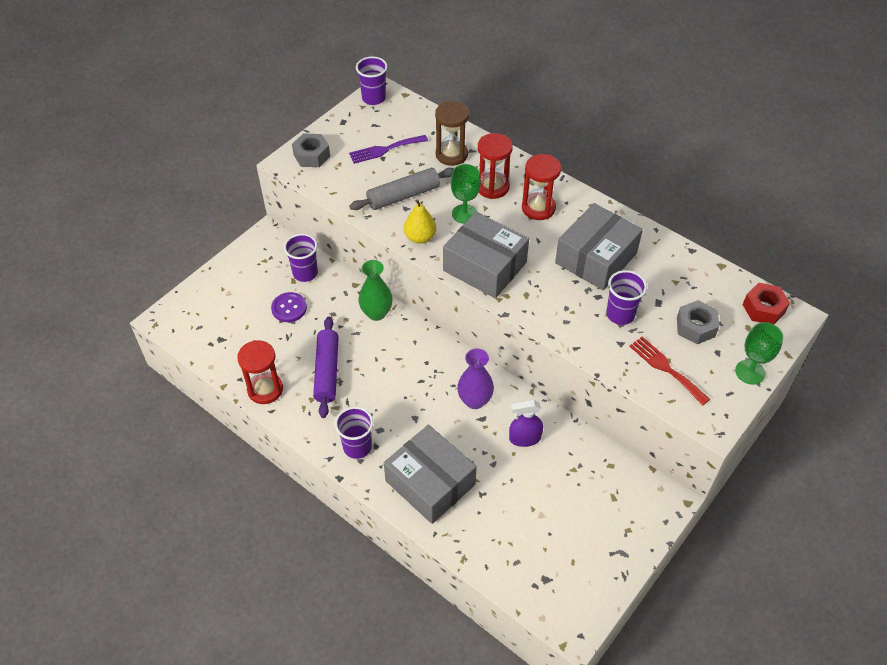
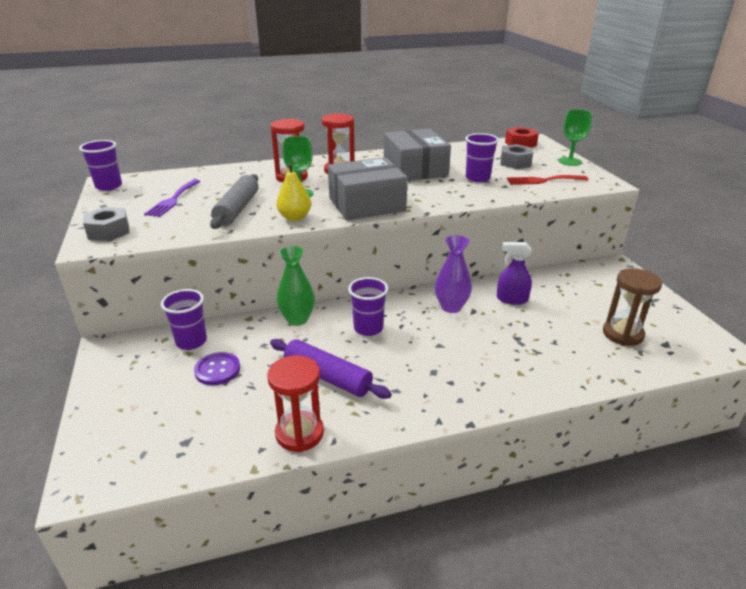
camera: 55 degrees left, 20 degrees down
purple cup [335,407,373,459] -> purple cup moved to [348,277,388,336]
grey box [384,425,477,524] -> none
brown hourglass [435,101,469,166] -> brown hourglass moved to [603,268,662,346]
purple spray bottle [509,400,543,447] -> purple spray bottle turned 75 degrees clockwise [497,242,532,305]

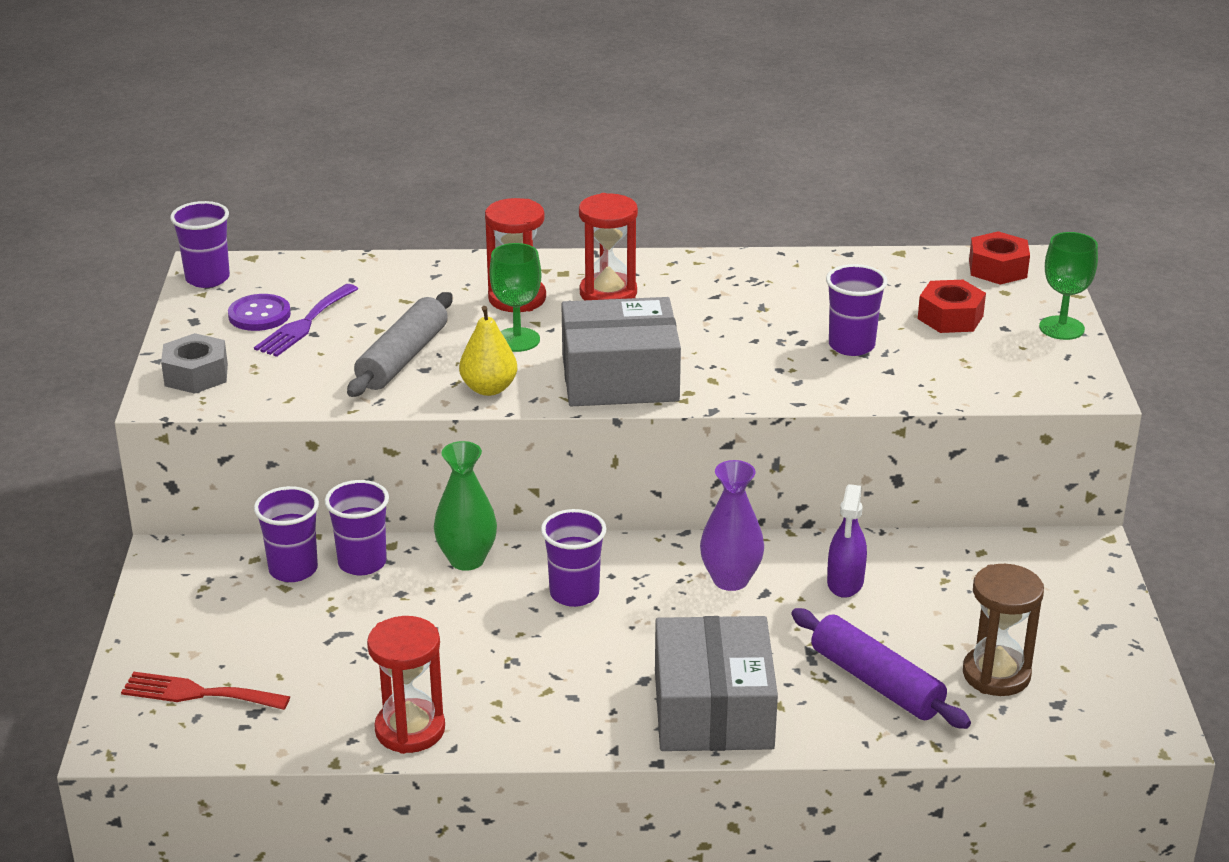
camera: 15 degrees right, 0 degrees up
purple button [194,352,240,385] -> purple button moved to [228,294,291,331]
purple rolling pin [270,339,392,399] -> purple rolling pin moved to [791,608,971,729]
grey box [384,129,451,181] -> grey box moved to [655,616,778,751]
purple spray bottle [497,242,532,305] -> purple spray bottle turned 105 degrees counterclockwise [827,484,867,598]
grey nut [500,144,533,169] -> red nut [918,280,986,333]
red fork [507,175,588,185] -> red fork moved to [121,672,290,710]
none -> purple cup [325,480,389,575]

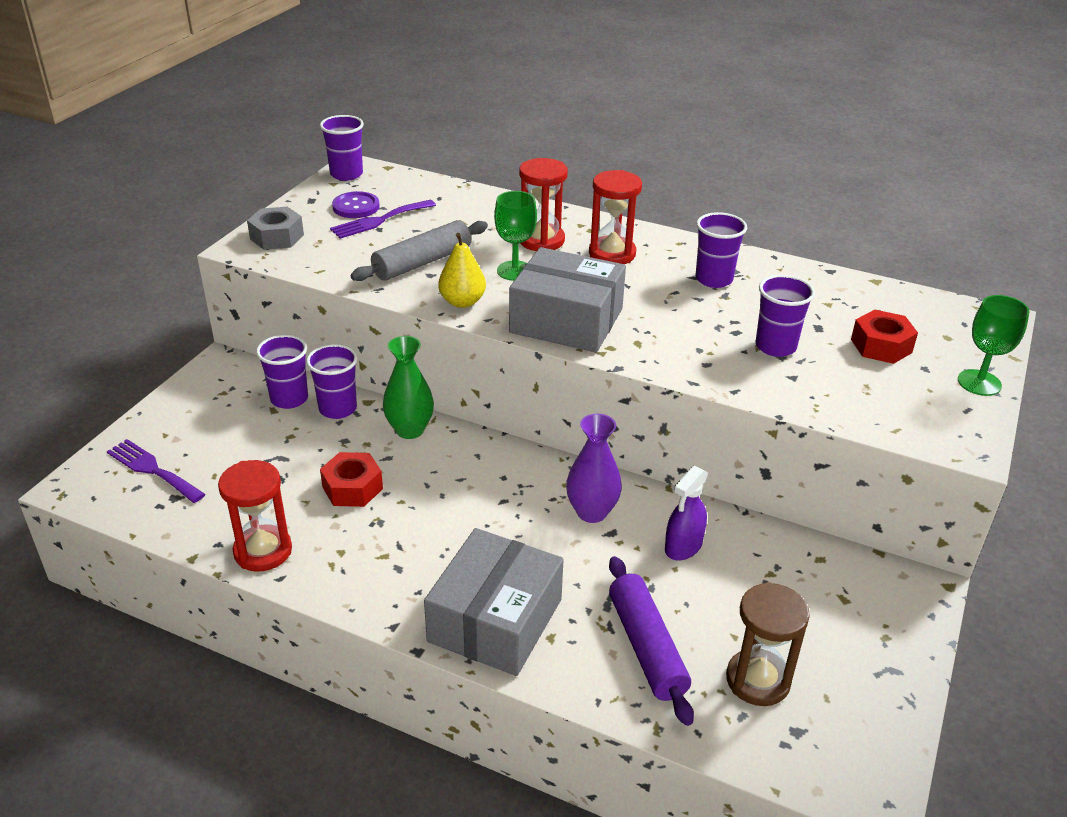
camera: 25 degrees right, 5 degrees up
red fork [121,672,290,710] -> purple fork [107,439,205,503]
purple cup [541,509,606,607] -> purple cup moved to [696,212,747,288]
red nut [969,231,1030,285] -> red nut moved to [320,452,383,507]

